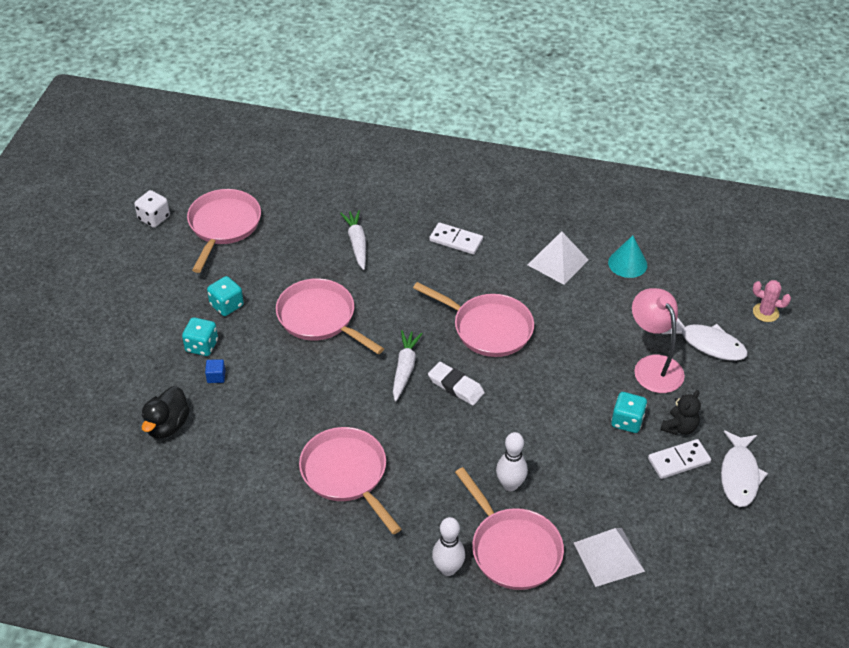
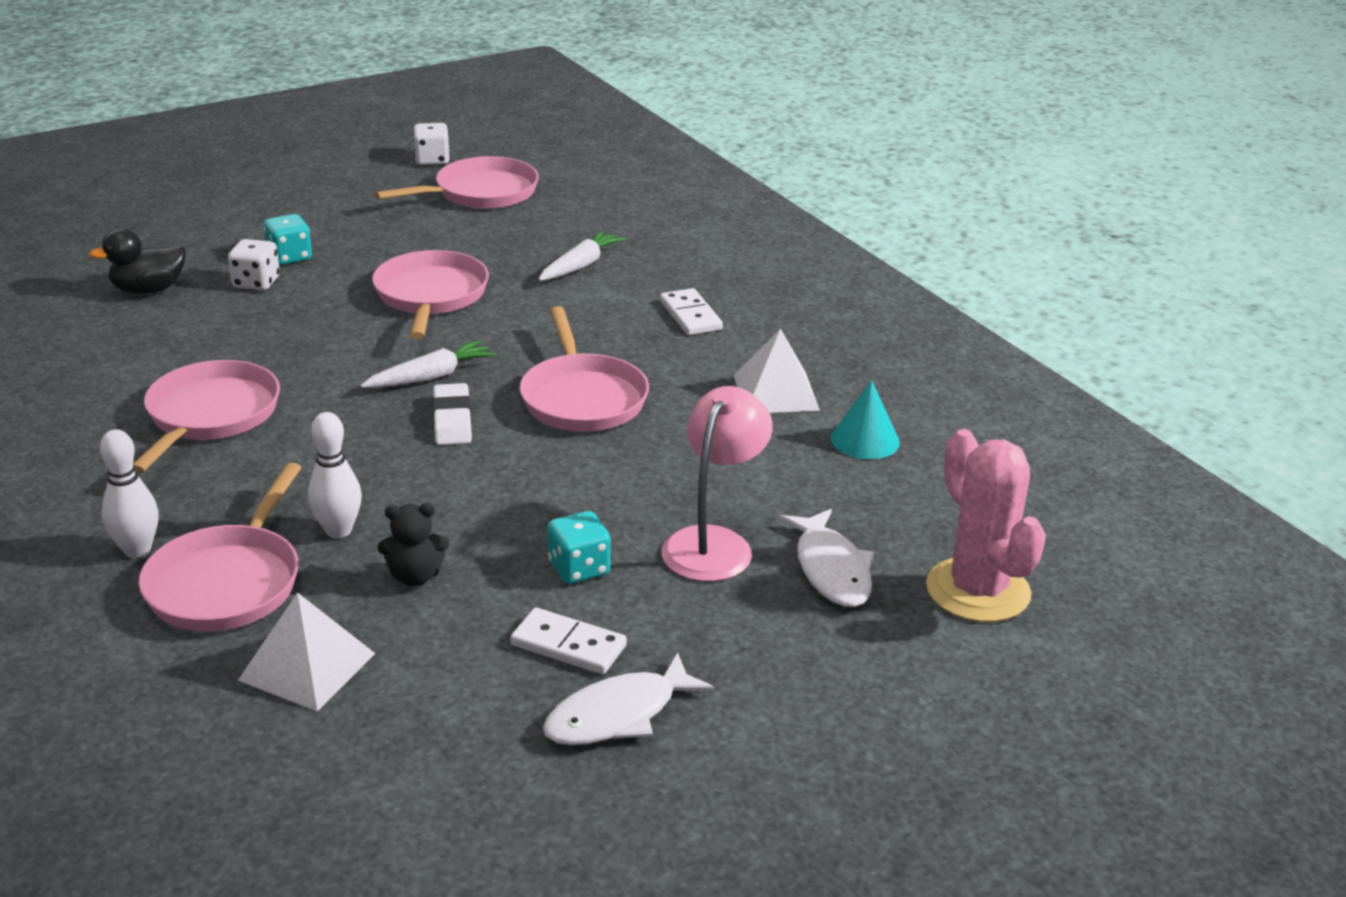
camera: 45 degrees right, 15 degrees down
blue cube [205,359,225,383] -> white dice [228,239,280,290]
turquoise dice [207,276,244,316] -> none
black teddy bear [660,390,701,435] -> black teddy bear moved to [378,503,449,586]
pink cactus [753,280,791,322] -> pink cactus [926,429,1046,622], size x2.05

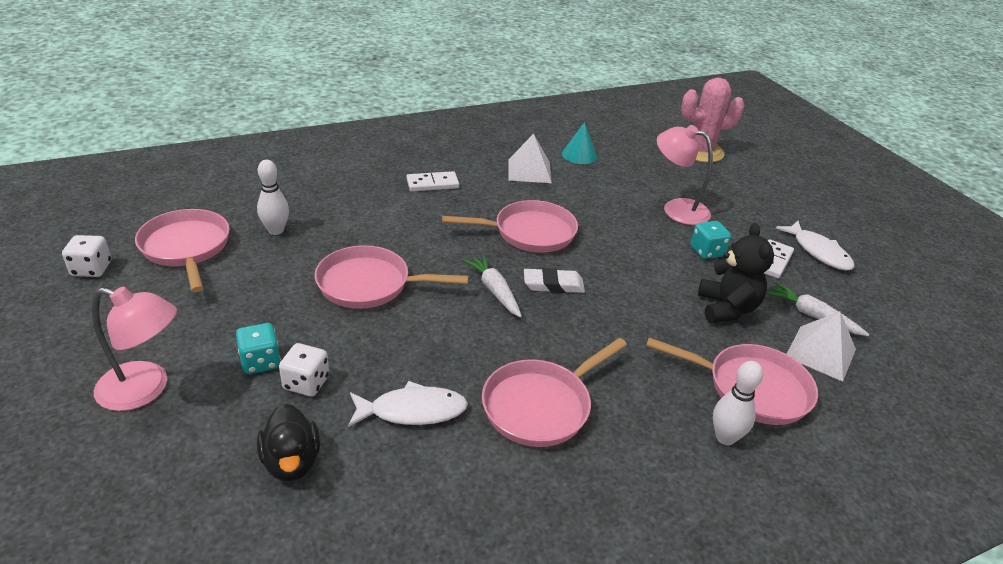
camera: 85 degrees left, 5 degrees up
pink pan [133,360,280,474] -> pink pan turned 60 degrees counterclockwise [482,338,627,447]
white bowling pin [308,412,362,538] -> white bowling pin moved to [257,160,289,235]
black teddy bear [378,503,449,586] -> black teddy bear [698,223,774,323], size x1.62
white carrot [538,230,626,281] -> white carrot moved to [766,282,870,336]
white fish [779,509,874,607] -> white fish moved to [348,381,468,427]
none -> pink lamp [92,287,177,411]

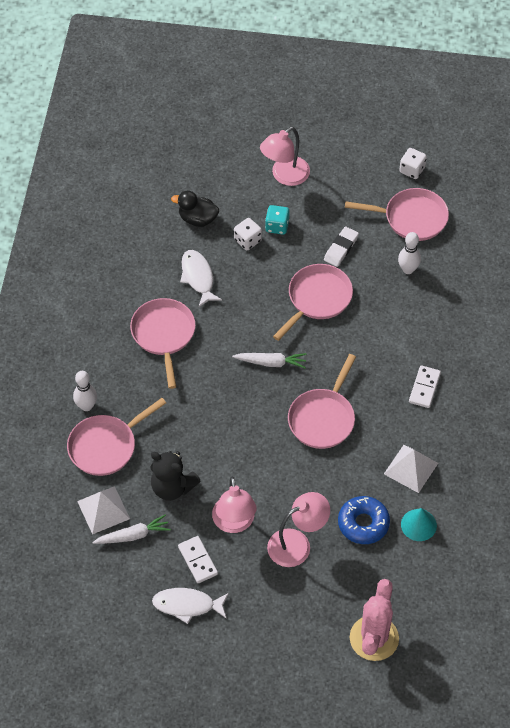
camera: 125 degrees right, 20 degrees up
white fish [348,381,468,427] -> white fish turned 135 degrees clockwise [180,250,222,307]
white eraser [524,268,585,293] -> white eraser moved to [324,227,359,267]
turquoise dice [691,221,731,259] -> pink lamp [212,477,257,533]
none -> blue donut [338,496,390,544]

